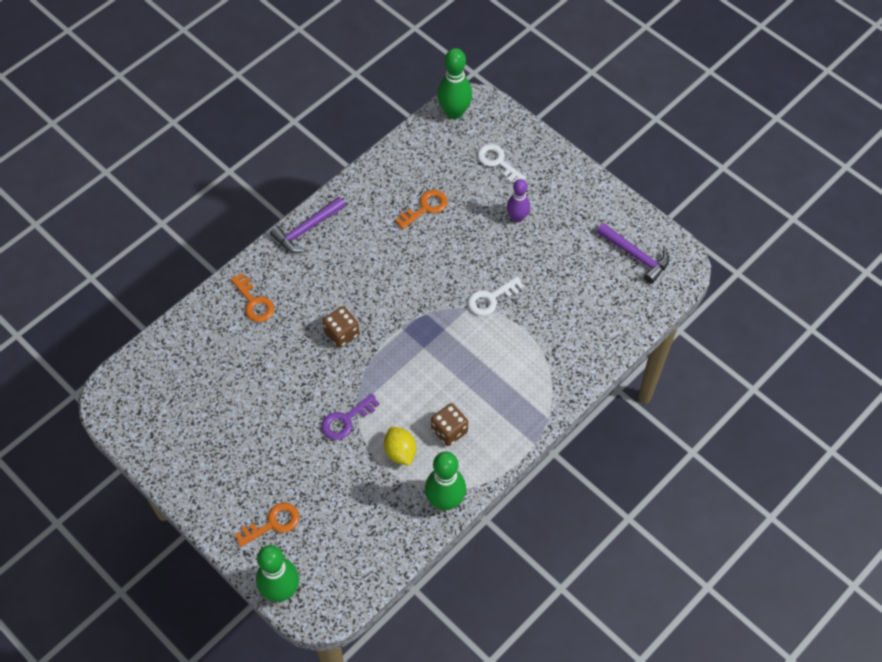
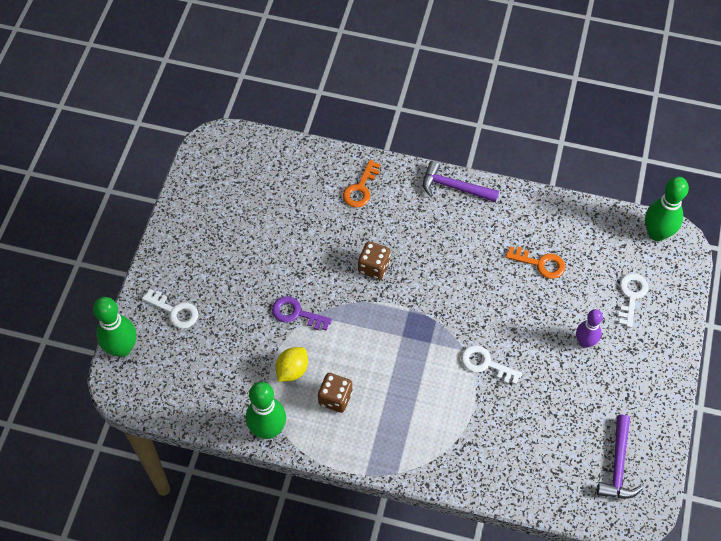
camera: 60 degrees right, 0 degrees up
orange key [235,503,299,547] -> white key [142,289,198,329]

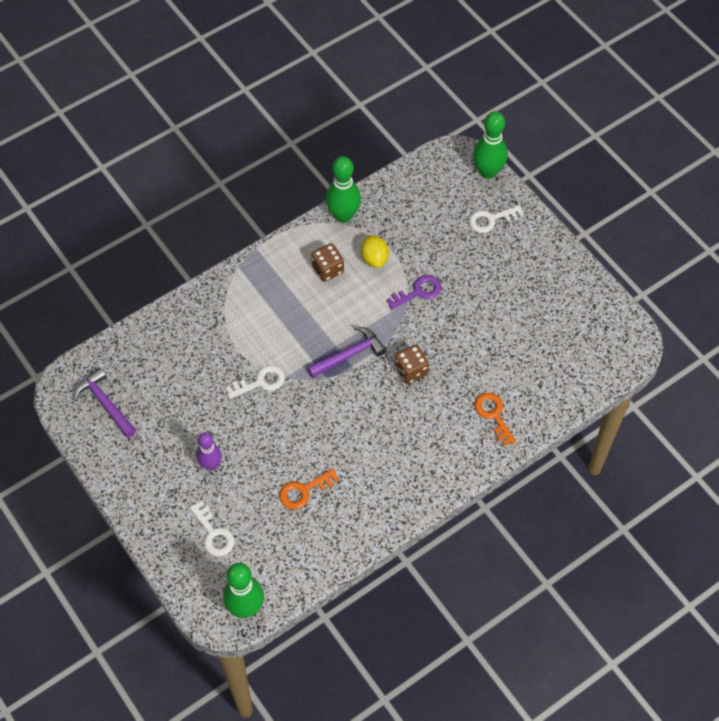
camera: 130 degrees right, 0 degrees up
purple hammer [423,161,499,202] -> purple hammer moved to [307,326,387,378]

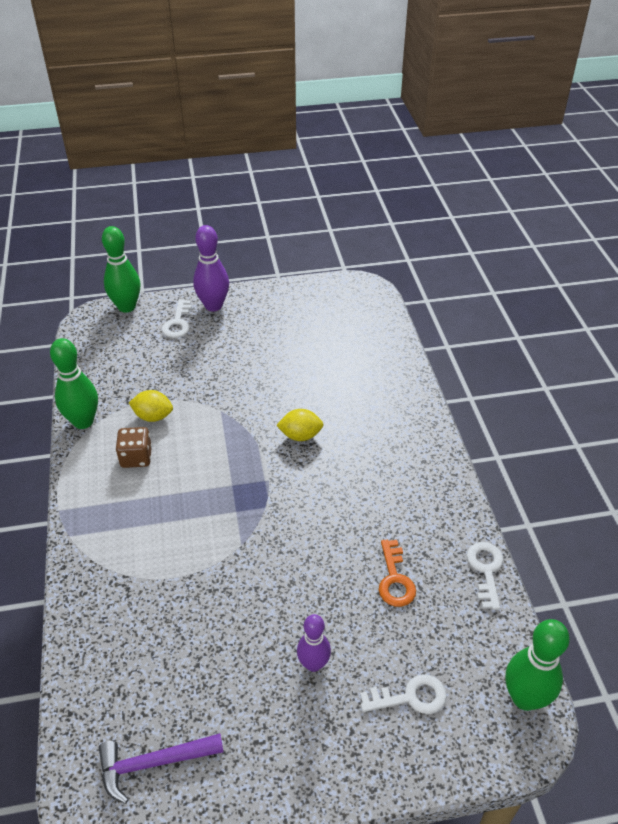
camera: 65 degrees left, 15 degrees down
white key [226,365,285,399] -> white key moved to [467,542,503,610]
purple hammer [307,326,387,378] -> none
purple key [386,275,441,310] -> none
brown dice [395,345,429,384] -> yellow lemon [276,409,324,441]
orange key [474,393,516,446] -> none
none -> purple bowling pin [193,225,229,311]

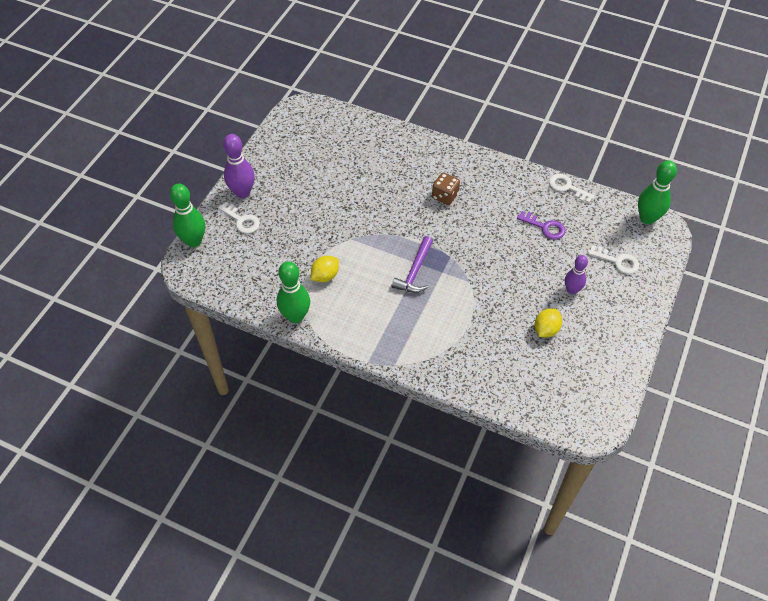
camera: 55 degrees left, 10 degrees up
purple hammer [99,733,223,804] -> purple hammer moved to [392,236,433,293]
brown dice [116,427,152,468] -> brown dice moved to [432,173,460,205]
yellow lemon [276,409,324,441] -> yellow lemon moved to [535,309,562,337]
white key [360,674,447,714] -> white key turned 90 degrees clockwise [588,245,639,274]
orange key [379,539,416,607] -> purple key [517,211,566,240]

